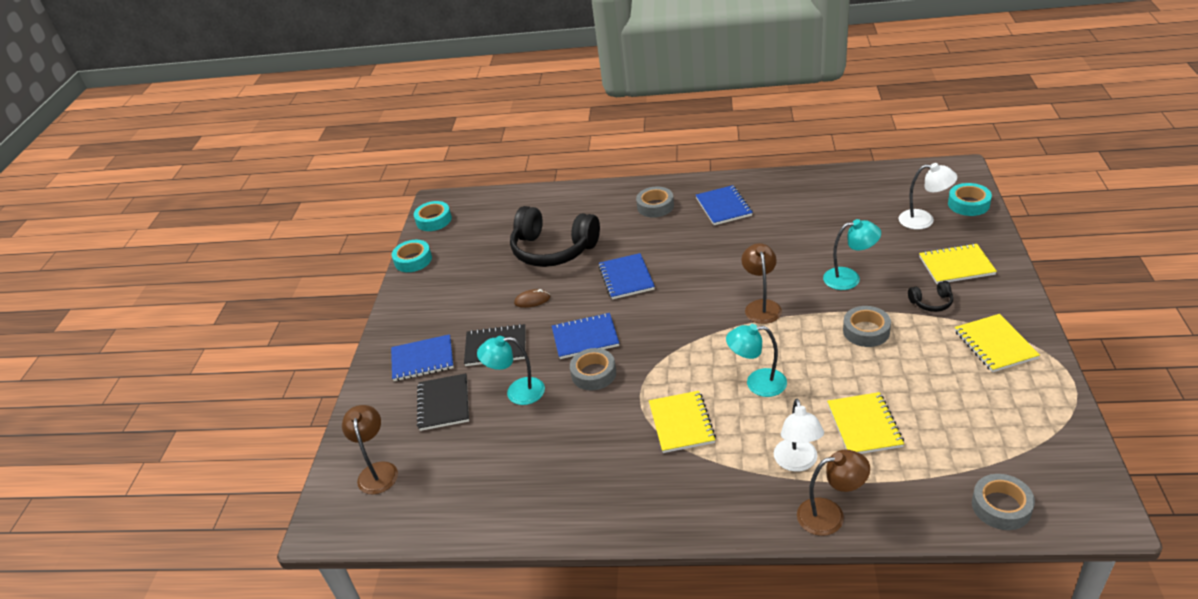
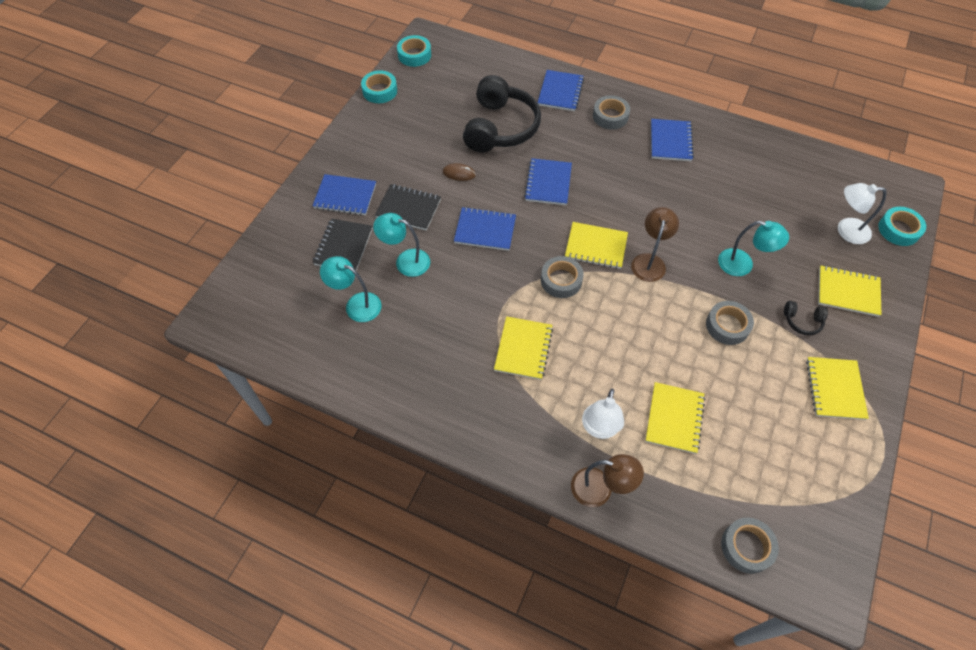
camera: 15 degrees right, 20 degrees up
brown lamp [342,405,398,494] -> none
black headphones [510,206,600,267] -> black headphones turned 120 degrees counterclockwise [463,75,541,153]
grey tape [570,348,616,390] -> grey tape moved to [541,256,584,298]
turquoise lamp [726,324,787,397] -> turquoise lamp moved to [320,256,382,322]
white lamp [899,163,957,229] -> white lamp turned 150 degrees clockwise [838,183,887,244]
none -> blue notebook [538,70,584,111]
none -> yellow notebook [565,222,628,269]

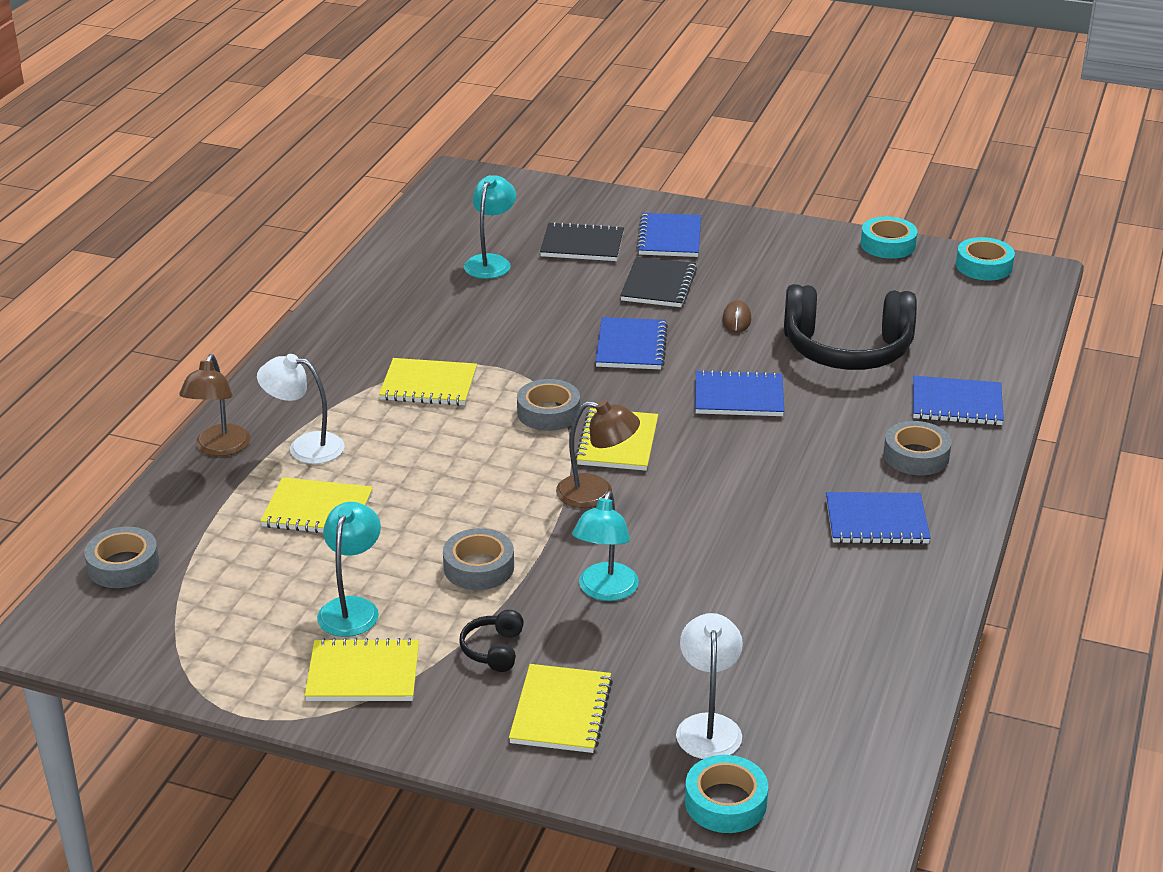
camera: 85 degrees right, 25 degrees down
turquoise lamp [373,213,430,277] -> turquoise lamp moved to [317,502,381,637]

